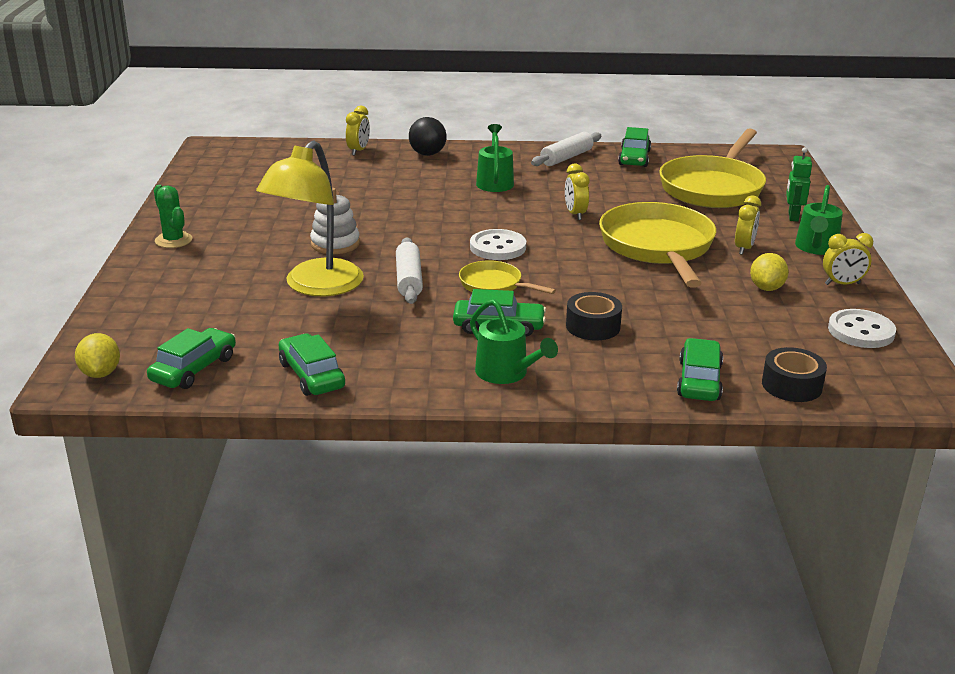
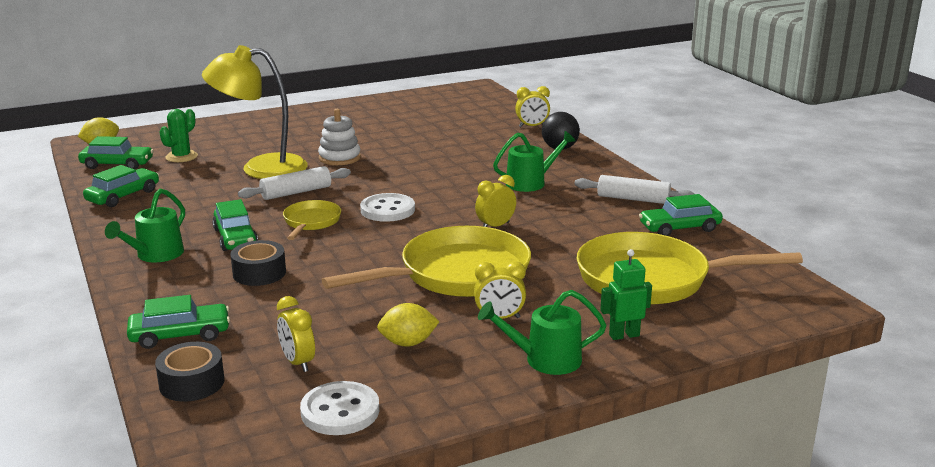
camera: 65 degrees right, 5 degrees down
green cactus [154,185,192,248] -> green cactus moved to [159,109,198,162]
yellow clock [823,233,873,285] -> yellow clock moved to [277,296,315,372]

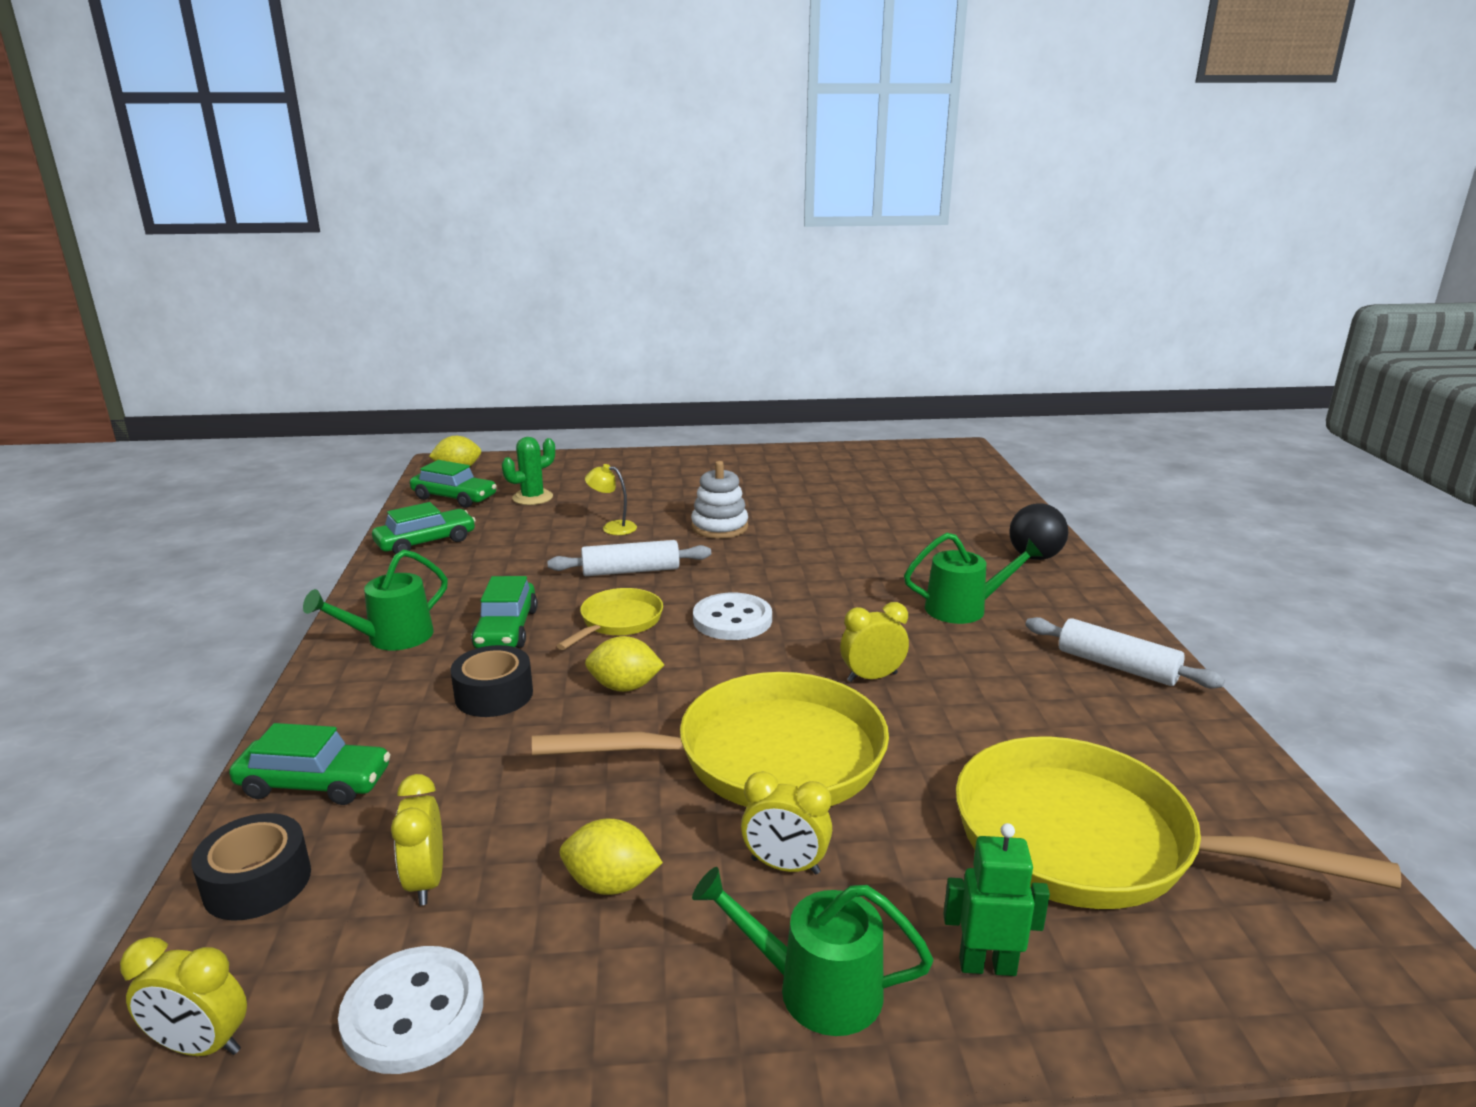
camera: 20 degrees right, 0 degrees up
yellow lamp [202,45,308,179] -> yellow lamp [585,464,637,535], size x0.40
yellow clock [515,86,550,127] -> yellow clock moved to [120,937,247,1056]
green car [639,194,723,236] -> none
none -> yellow lemon [585,636,664,692]

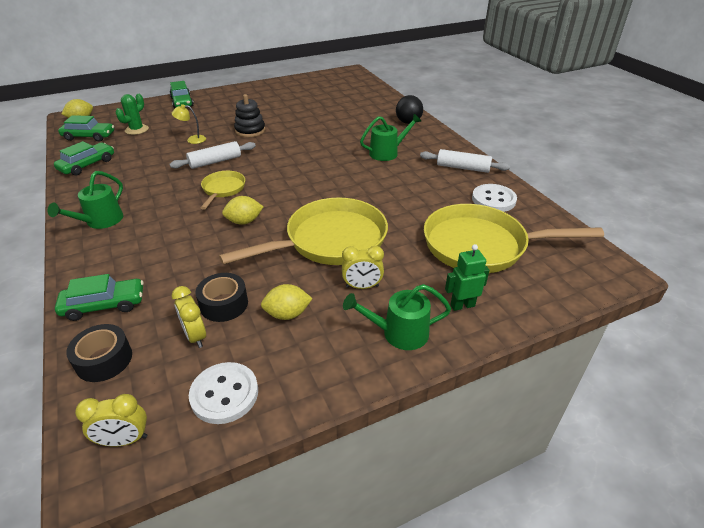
camera: 20 degrees left, 15 degrees up
black tape [450,645,533,717] -> black tape moved to [196,273,248,322]
green car [471,576,538,648] -> green car moved to [170,81,194,109]
white stacking toy [691,461,748,539] -> black stacking toy [234,94,265,137]
white button [693,593,772,640] -> white button moved to [472,184,517,212]
yellow clock [840,602,909,682] -> none

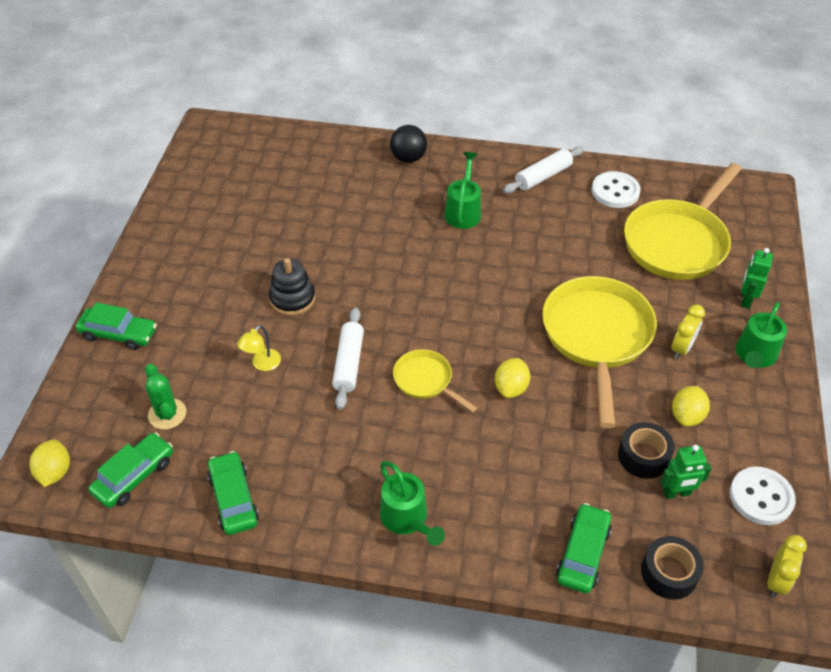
camera: 55 degrees left, 10 degrees up
yellow clock [172,286,206,348] -> green robot [660,445,712,499]

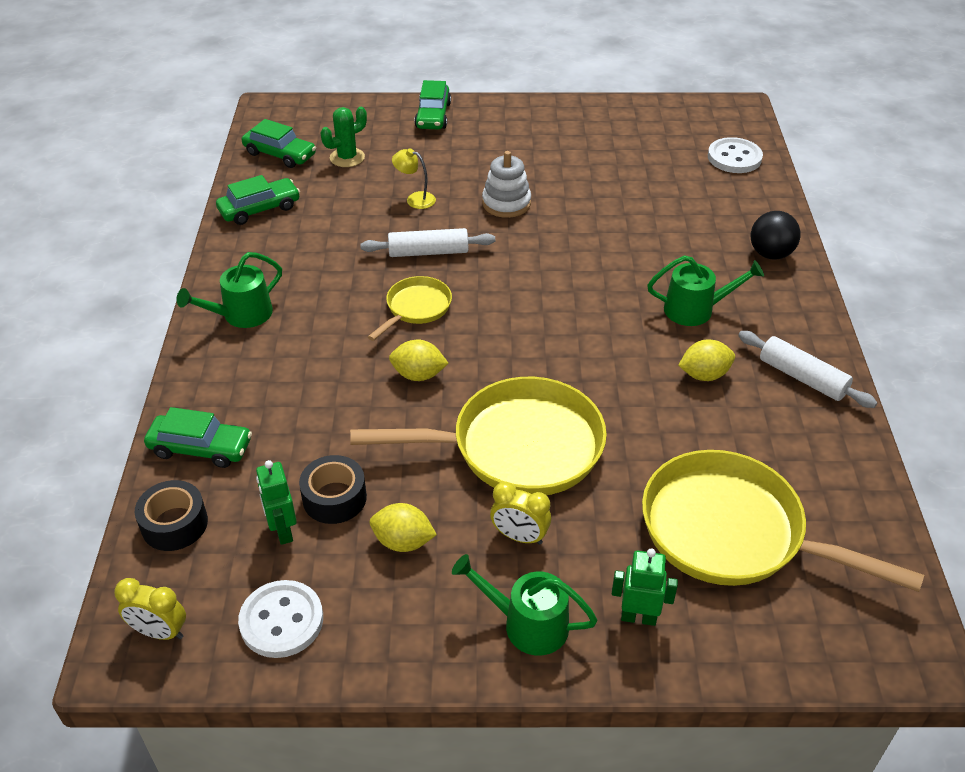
camera: 80 degrees right, 5 degrees down
yellow lemon [29,439,70,487] -> yellow lemon moved to [678,339,735,381]
black stacking toy [269,258,315,316] -> white stacking toy [482,151,531,218]
white button [592,171,641,208] -> white button moved to [708,137,763,173]

